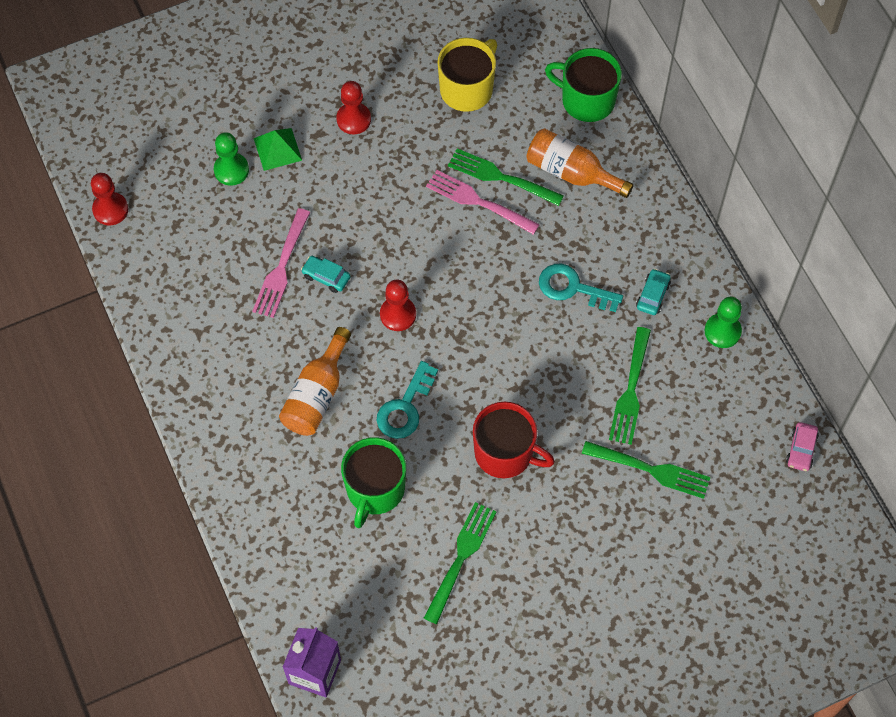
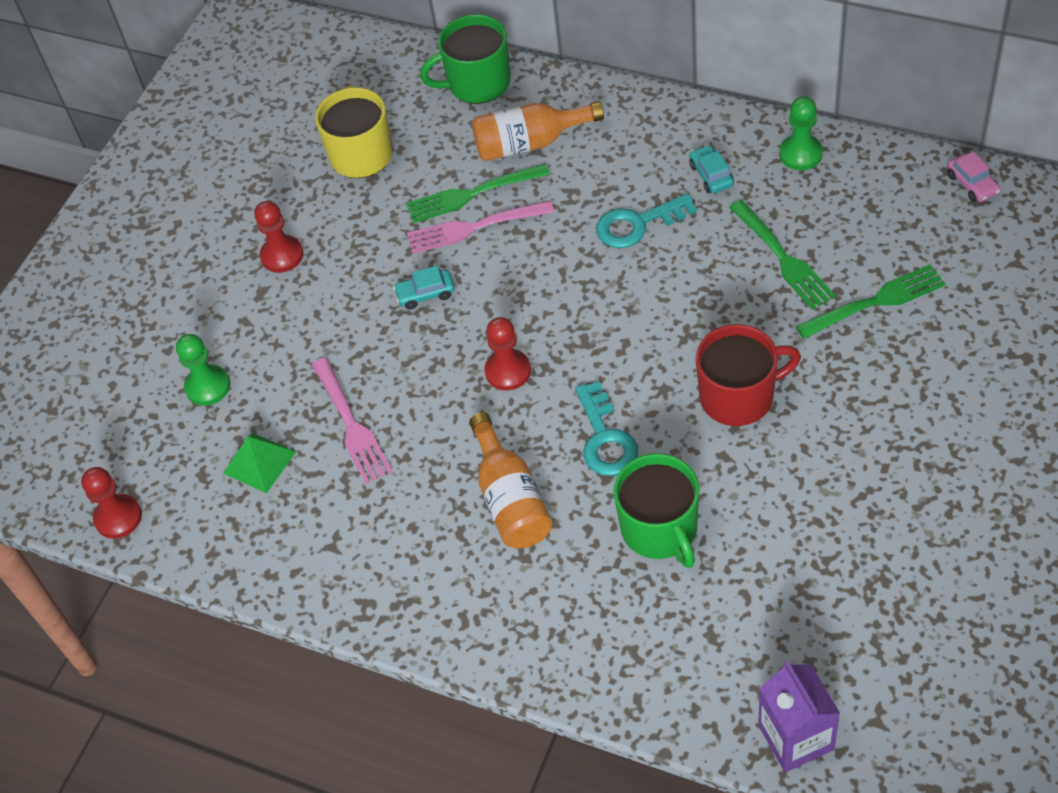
camera: 35 degrees left, 10 degrees down
green pyramid [254,128,302,171] -> green pyramid moved to [223,433,296,493]
turquoise car [301,256,351,293] -> turquoise car moved to [393,266,455,310]
green fork [424,502,497,624] -> none

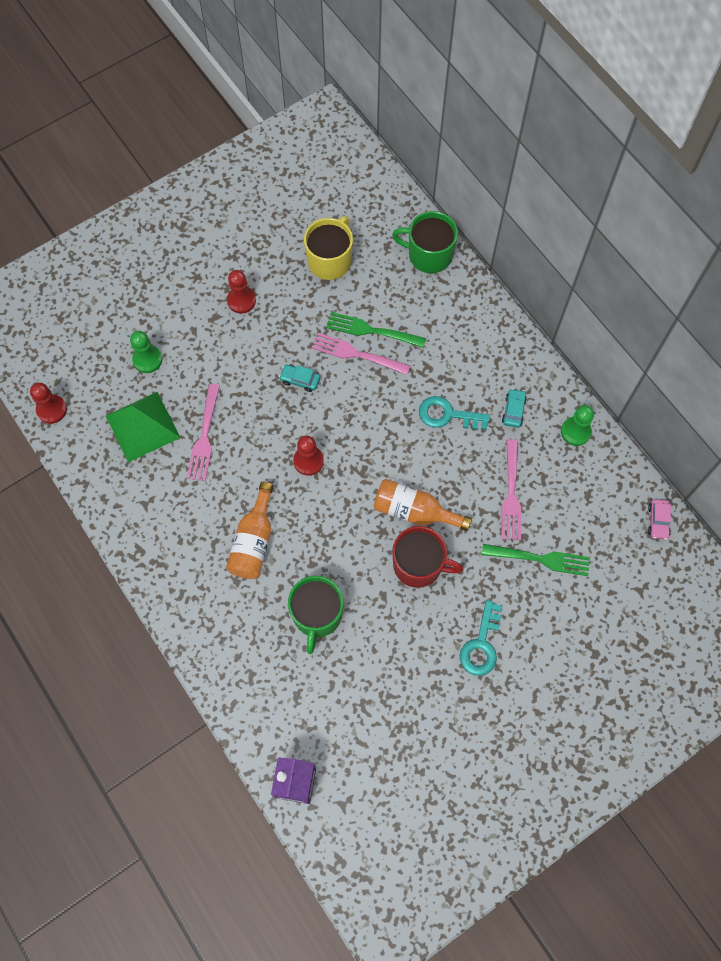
camera: 25 degrees right, 15 degrees up
green pyramid [223,433,296,493] -> green pyramid [106,392,181,462], size x1.66
orange bottle [472,102,604,161] -> orange bottle moved to [374,479,472,531]
turquoise key [575,381,638,476] -> turquoise key moved to [460,600,502,676]
green fork [729,200,836,310] -> pink fork [501,439,521,540]

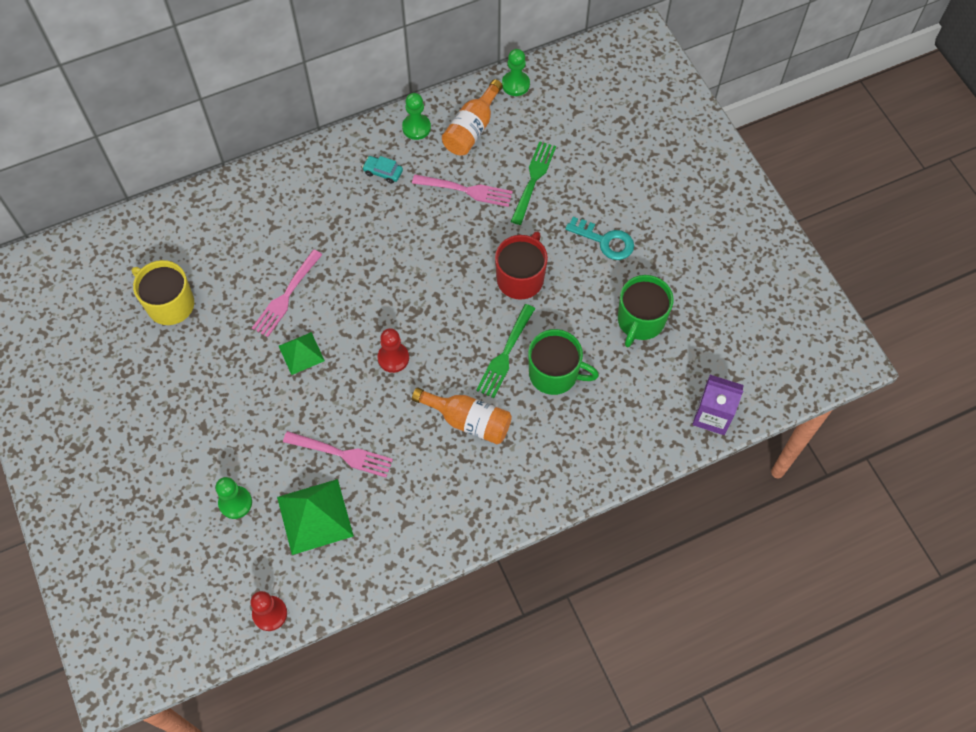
camera: 80 degrees left, 5 degrees down
red pawn [227,270,256,314] -> none
turquoise car [279,365,320,392] -> green pyramid [279,332,325,375]
green fork [326,312,426,348] -> green fork moved to [476,304,535,398]
orange bottle [374,479,472,531] -> orange bottle moved to [442,79,503,155]
green mug [392,211,458,273] -> green mug moved to [618,275,674,347]
turquoise key [419,396,490,430] -> none
pink car [648,499,671,540] -> green pawn [502,49,530,96]

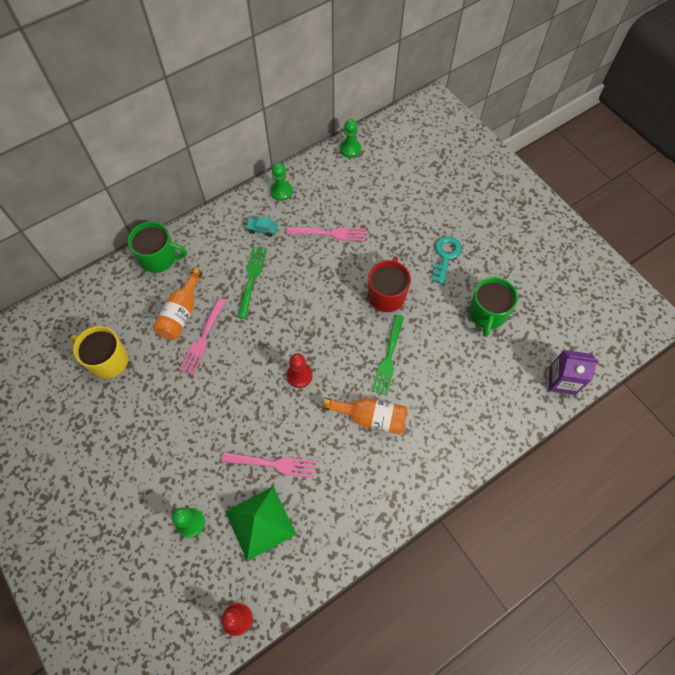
camera: 10 degrees left, 0 degrees up
green pyramid [279,332,325,375] -> none
orange bottle [442,79,503,155] -> orange bottle moved to [153,268,203,340]
green fork [511,141,556,225] -> green fork moved to [237,247,267,319]
green mug [528,329,599,395] -> green mug moved to [128,222,187,273]
turquoise key [566,217,634,260] -> turquoise key turned 90 degrees counterclockwise [432,236,462,284]

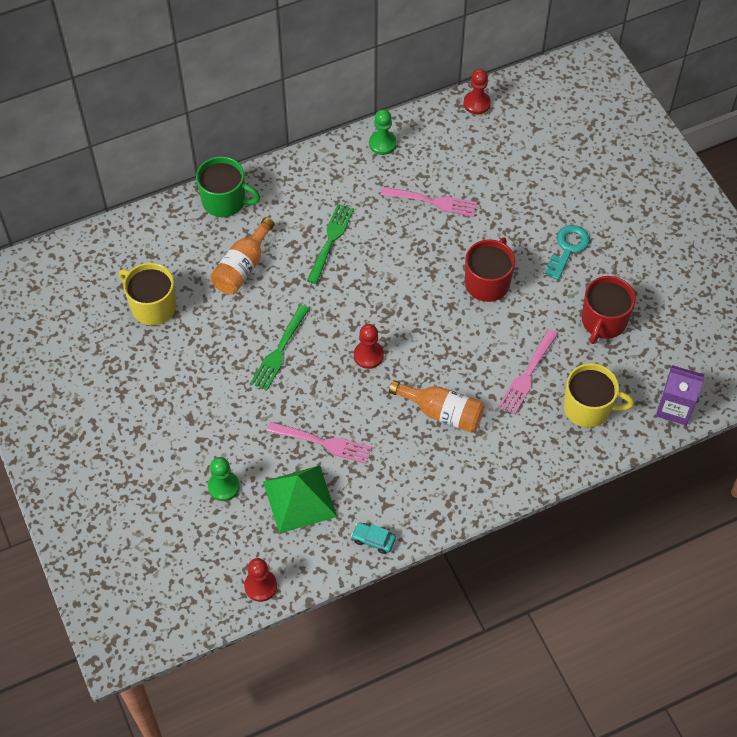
camera: 10 degrees right, 5 degrees down
pink fork [179,298,226,375] -> pink fork moved to [498,329,558,414]
turquoise car [246,217,278,237] -> turquoise car moved to [351,522,396,554]
green pawn [340,119,361,158] -> red pawn [464,69,491,114]
green fork [372,315,404,395] -> green fork moved to [250,305,309,391]
green mug [469,277,518,337] -> red mug [582,276,636,344]
none -> yellow mug [564,363,634,428]

